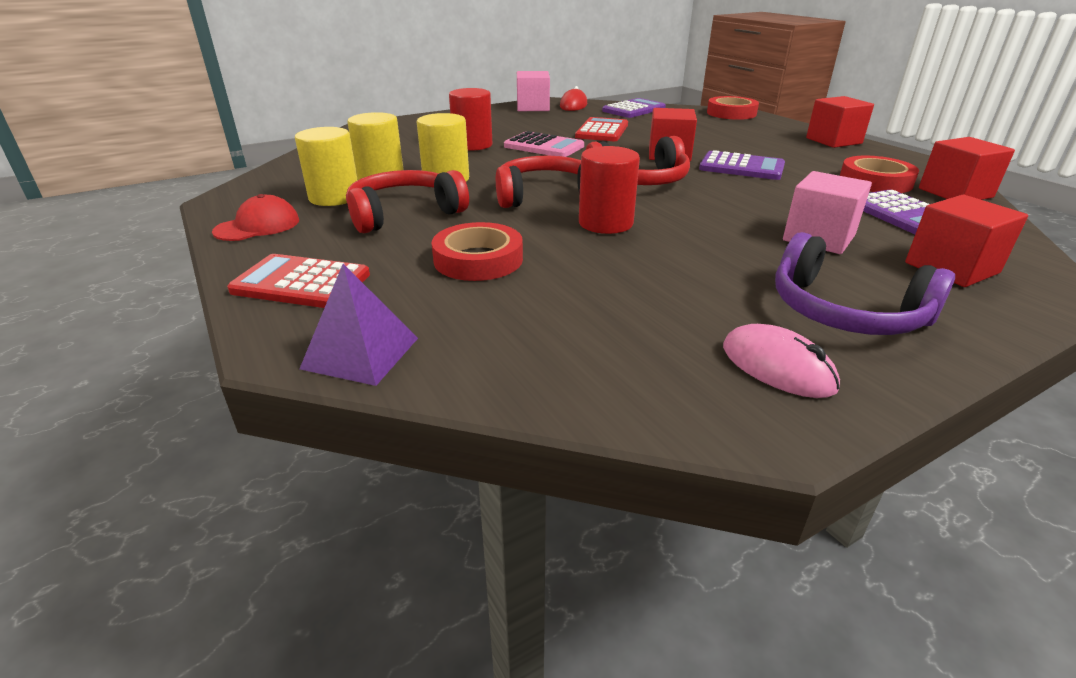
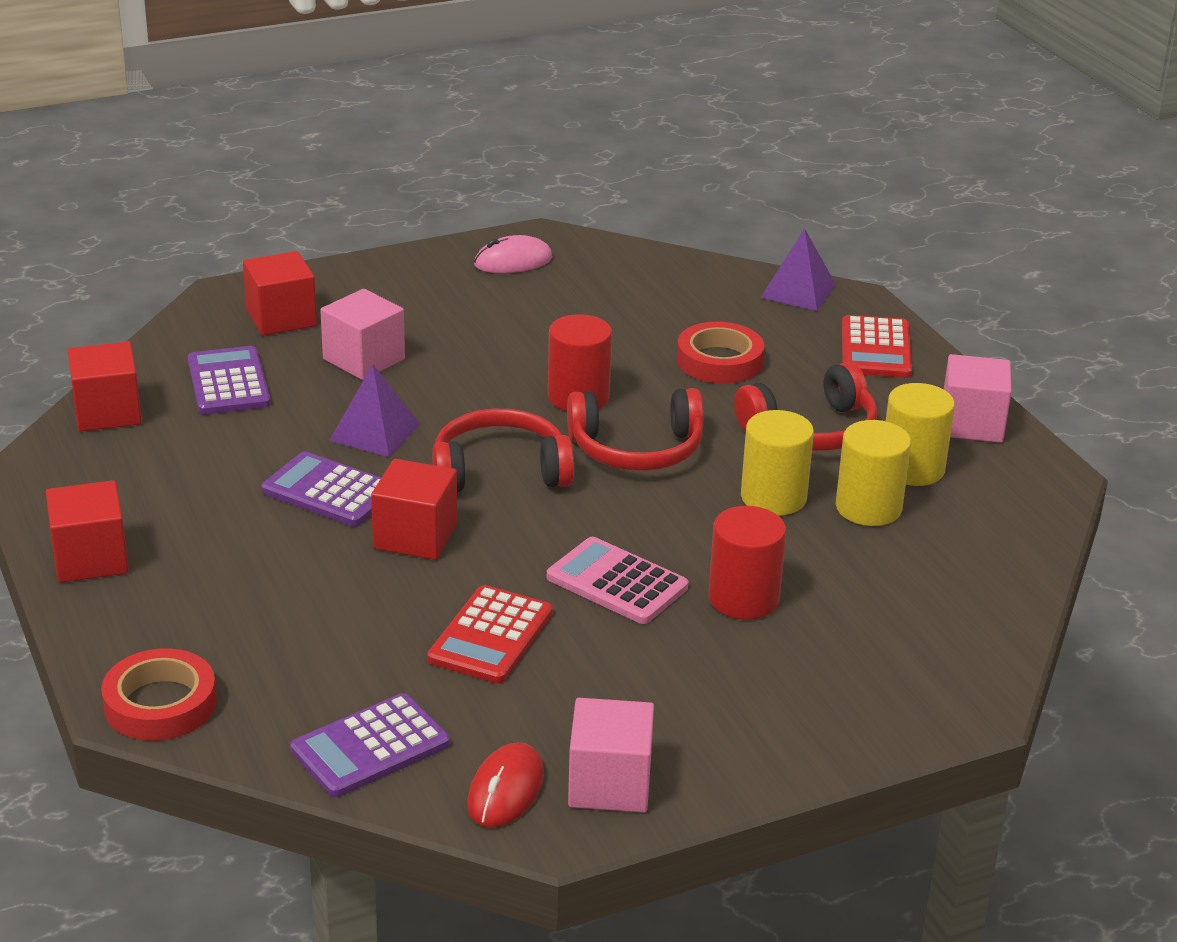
camera: 175 degrees left, 0 degrees up
red cap [212,194,299,241] -> pink cube [944,354,1012,443]
red calculator [227,254,370,308] -> red calculator turned 75 degrees clockwise [842,315,912,378]
pink mouse [723,324,840,398] -> pink mouse turned 75 degrees counterclockwise [474,235,553,273]
purple headphones [775,232,955,335] -> none
red tape [840,156,919,193] -> none
none -> purple pyramid [329,364,420,457]

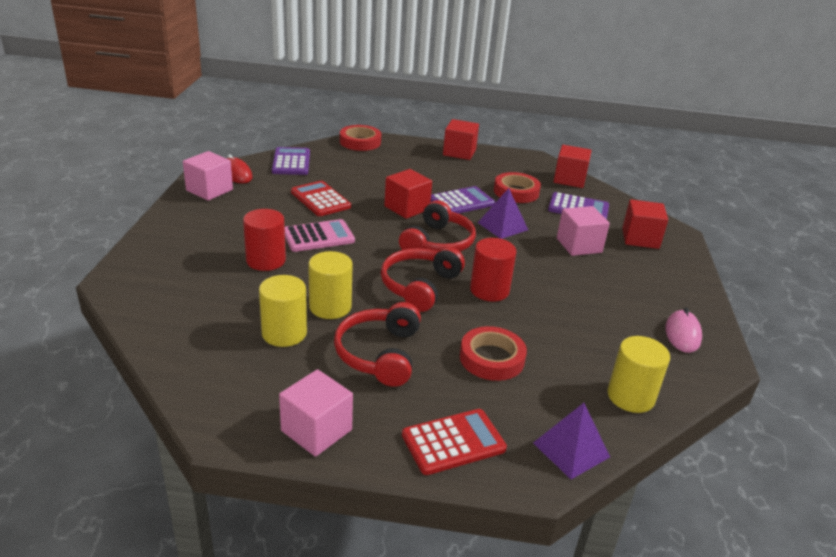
camera: 120 degrees right, 0 degrees up
red calculator [842,315,912,378] -> red calculator turned 120 degrees clockwise [402,409,507,475]
yellow cylinder [886,383,955,486] -> yellow cylinder moved to [607,336,670,413]
none -> red tape [494,172,541,203]

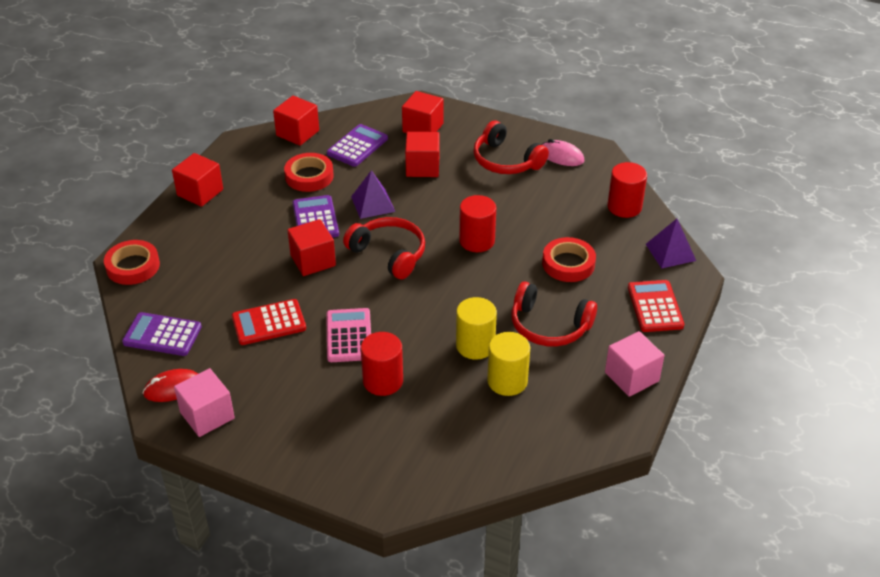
camera: 70 degrees left, 10 degrees up
red headphones [381,247,465,312] -> red headphones moved to [473,121,549,174]
pink cube [557,206,610,256] -> red cube [405,132,439,177]
yellow cylinder [607,336,670,413] -> red cylinder [607,162,647,218]

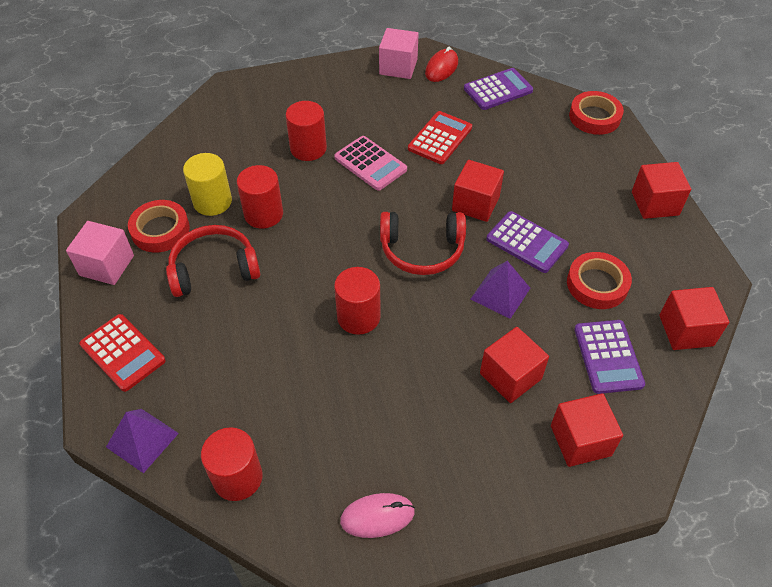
camera: 140 degrees right, 10 degrees up
yellow cylinder [456,297,497,360] -> red cylinder [237,165,283,229]
red headphones [473,121,549,174] -> none
red tape [542,237,596,282] -> red tape moved to [128,200,190,252]

